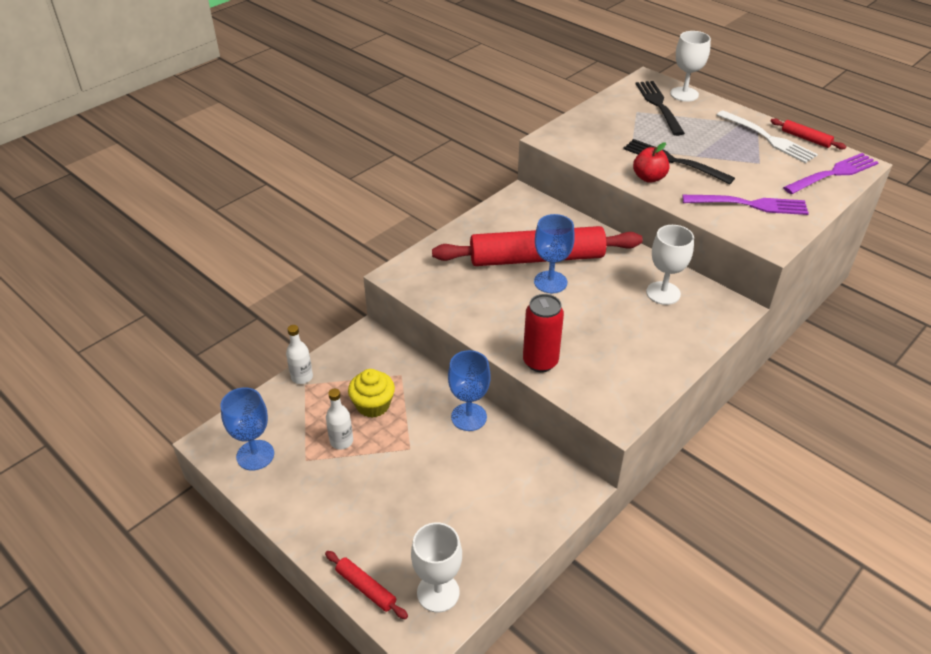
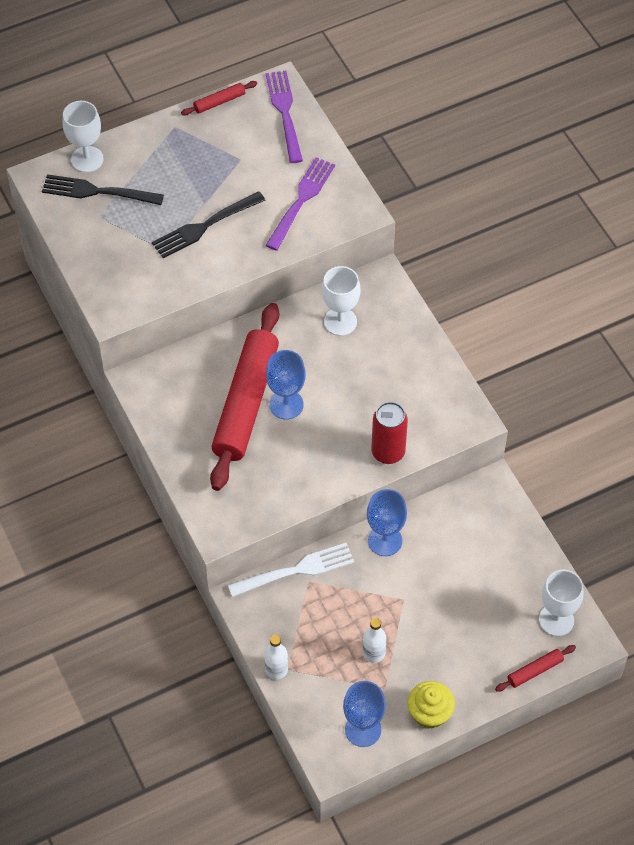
camera: 70 degrees left, 15 degrees up
yellow cupcake [348,369,395,418] -> yellow cupcake moved to [407,681,455,729]
red apple [633,142,669,183] -> none
white fork [717,110,818,163] -> white fork moved to [228,543,354,597]

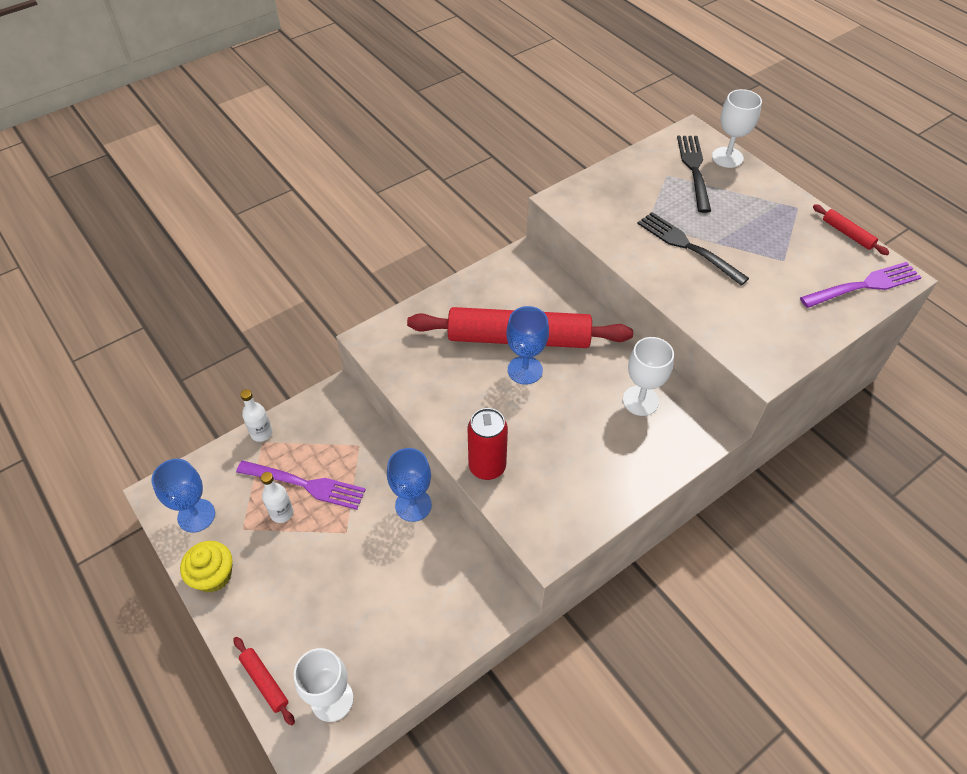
camera: 80 degrees right, 5 degrees down
white fork [228,543,354,597] -> none
purple fork [265,157,335,251] -> purple fork moved to [236,460,366,510]

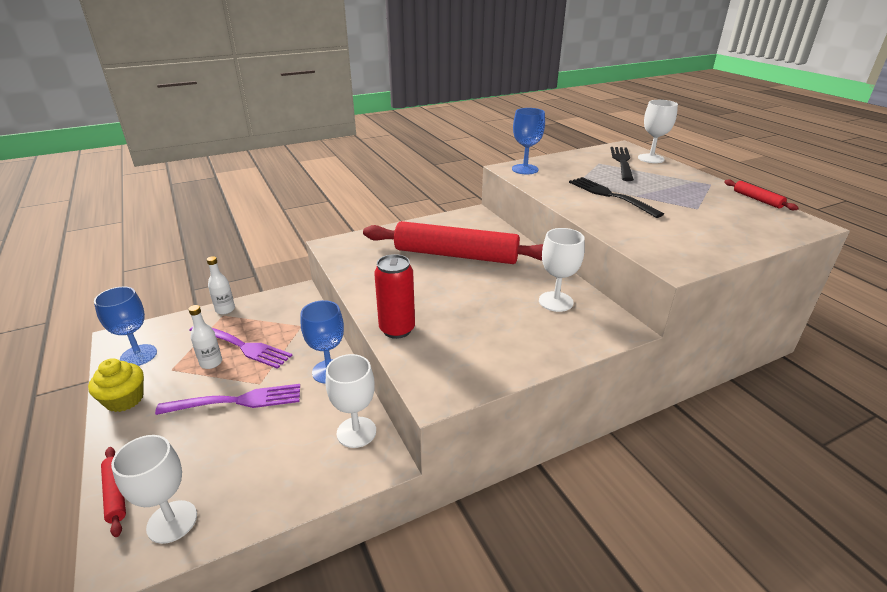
camera: 10 degrees right, 20 degrees down
blue goblet [506,306,549,385] -> blue goblet moved to [512,108,545,174]
purple fork [800,262,922,308] -> purple fork moved to [155,384,300,415]
none -> white goblet [326,354,376,448]

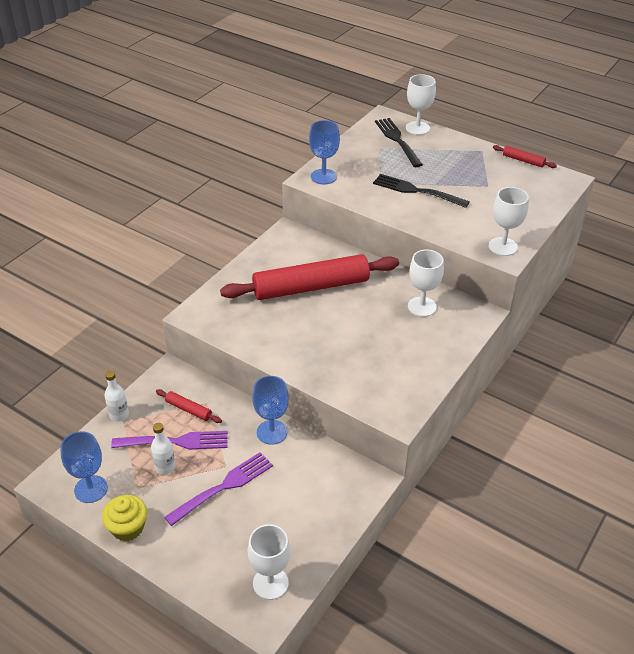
camera: 30 degrees left, 10 degrees up
red rolling pin [101,447,126,537] -> red rolling pin moved to [156,389,222,423]
white goblet [326,354,376,448] -> white goblet moved to [489,187,529,256]
red can [374,254,415,339] -> none

